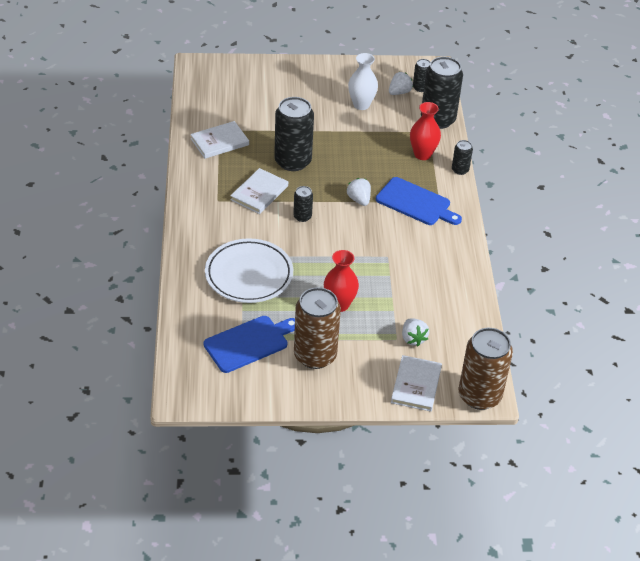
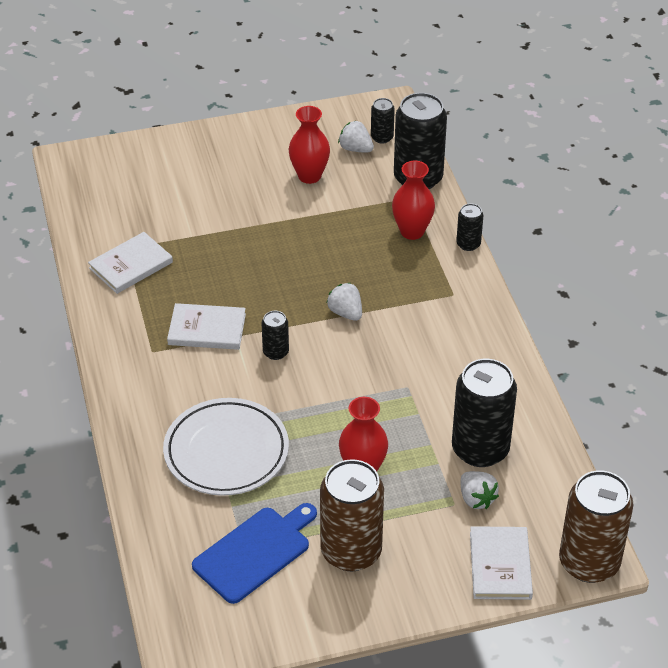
camera: 10 degrees left, 0 degrees up
white book [230,168,288,214] -> white book turned 75 degrees clockwise [167,303,246,350]
black can [274,97,314,171] -> black can moved to [452,359,517,467]
white vase [348,53,378,110] -> red vase [289,106,330,184]
blue cutting board [376,177,462,225] -> none
white strawberry [389,72,413,95] -> white strawberry turned 90 degrees counterclockwise [338,121,374,153]

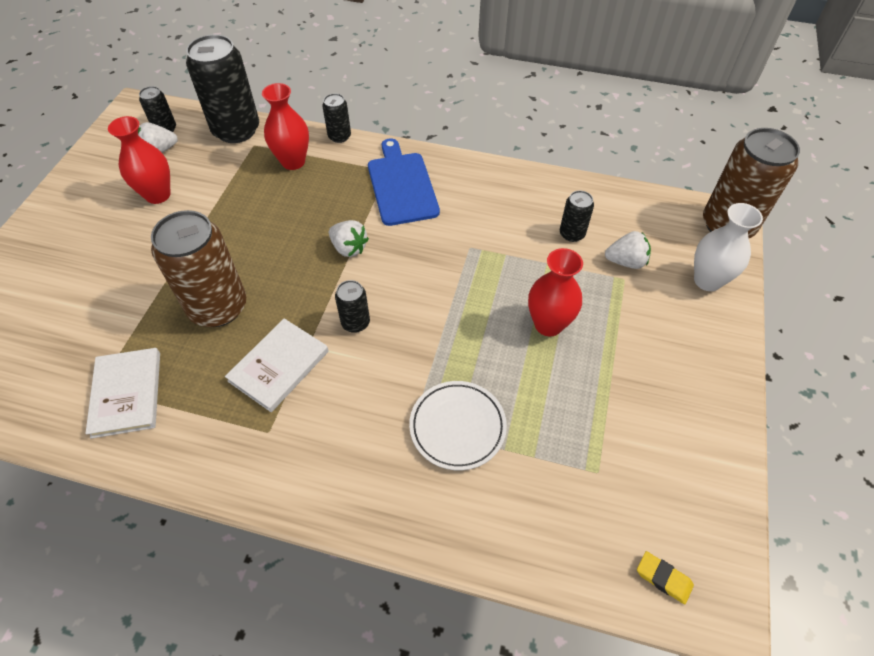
camera: 60 degrees left, 10 degrees up
white plate [163,398,289,496] -> white plate [409,381,507,470], size x0.66
blue cutting board [192,503,317,604] -> blue cutting board moved to [368,138,440,226]
brown can [320,459,384,572] -> brown can moved to [151,210,246,327]
white strawberry [327,283,362,321] -> white strawberry turned 135 degrees counterclockwise [329,220,369,257]
black can [452,359,517,467] -> black can [560,190,594,242], size x0.48
white book [470,526,533,600] -> white vase [694,203,763,291]
none -> yellow eraser [637,551,694,605]

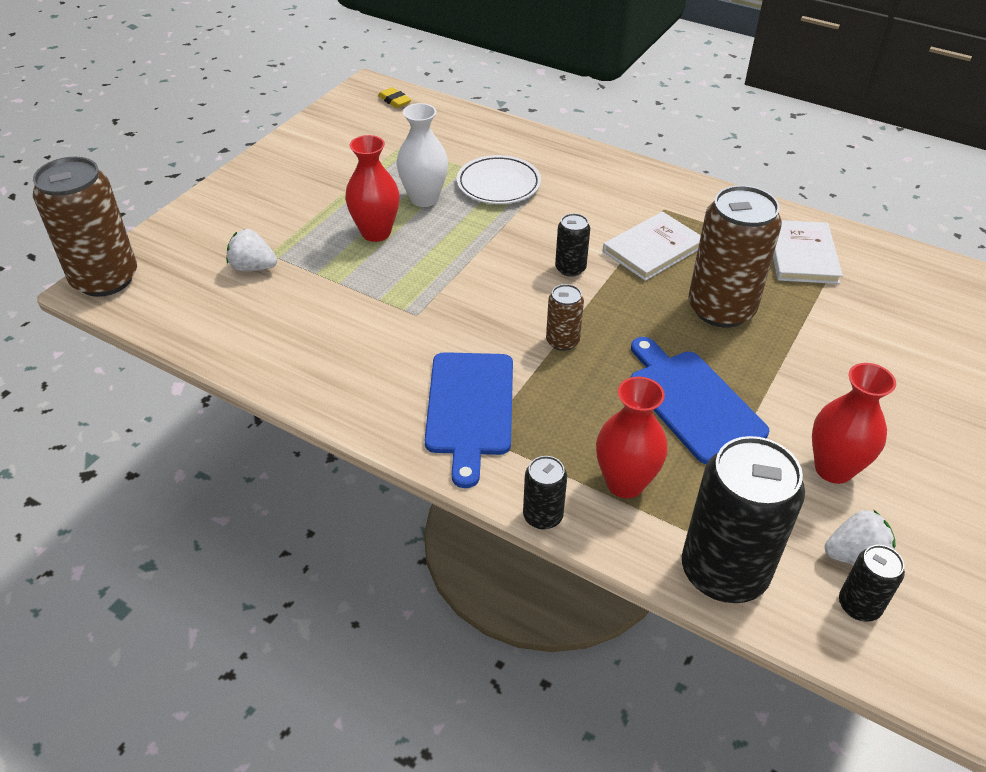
camera: 165 degrees left, 10 degrees down
white strawberry [329,220,369,257] -> brown can [546,284,584,351]
black can [560,190,594,242] -> none
white vase [694,203,763,291] -> white vase moved to [396,103,448,207]
none -> blue cutting board [631,337,769,464]

